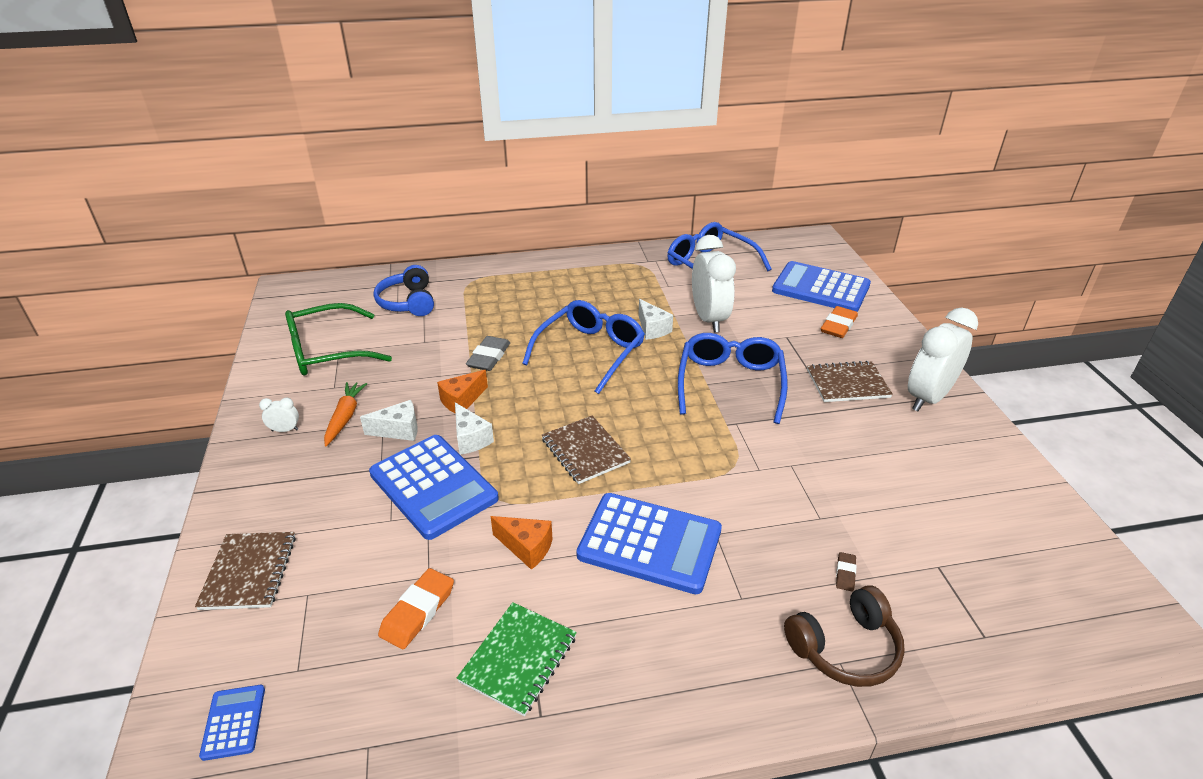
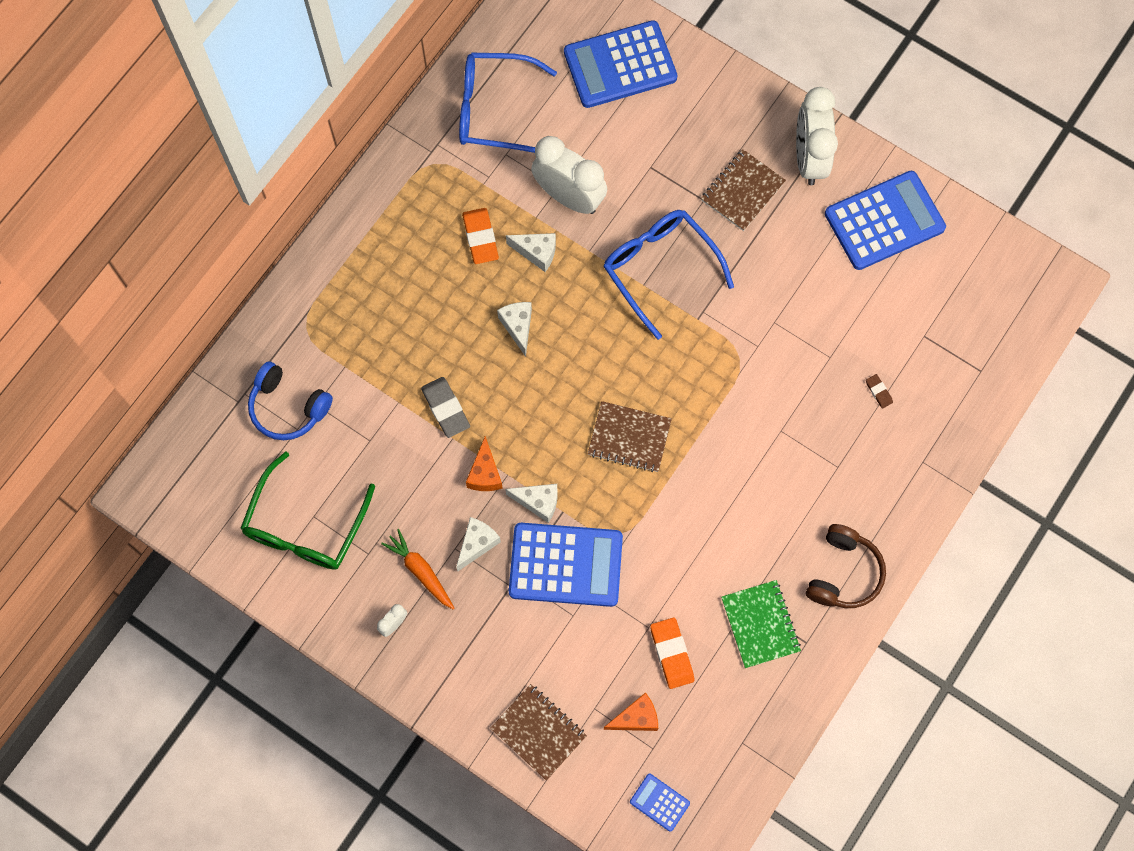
camera: 45 degrees left, 35 degrees up
orange cheese [491,516,552,570] -> orange cheese moved to [604,692,658,731]
blue glasses [522,300,645,394] -> white cheese [497,302,532,357]
blue calculator [577,493,722,594] -> blue calculator moved to [825,171,946,270]
brown headphones [784,585,905,687] -> brown headphones moved to [806,524,886,608]
orange eraser [821,306,858,338] -> orange eraser moved to [462,208,499,264]

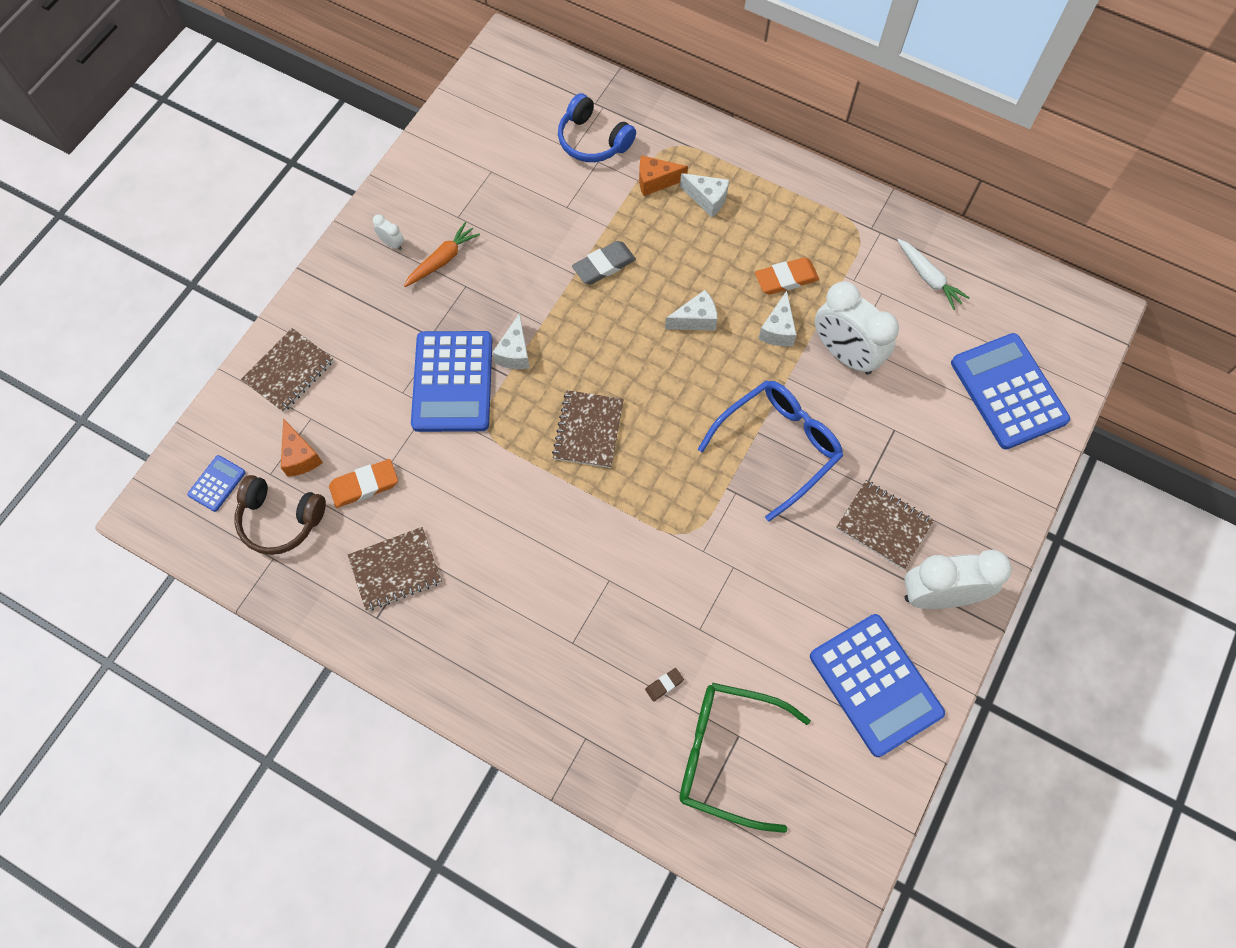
camera: 85 degrees right, 5 degrees down
green glasses [240,451,375,570] -> green glasses moved to [679,683,811,833]
blue headphones [248,361,333,440] -> blue headphones turned 75 degrees counterclockwise [558,93,636,162]
white cheese [456,517,501,571] -> white cheese moved to [680,173,729,217]
blue glasses [459,52,557,153] -> white carrot [897,239,970,310]
orange cheese [466,436,503,491] -> orange cheese moved to [639,155,688,196]
white clock [531,136,607,214] -> white clock turned 105 degrees clockwise [815,281,899,375]
green notebook [721,580,801,668] -> brown notebook [348,527,442,611]
brown headphones [806,524,886,608] -> brown headphones moved to [234,475,326,555]

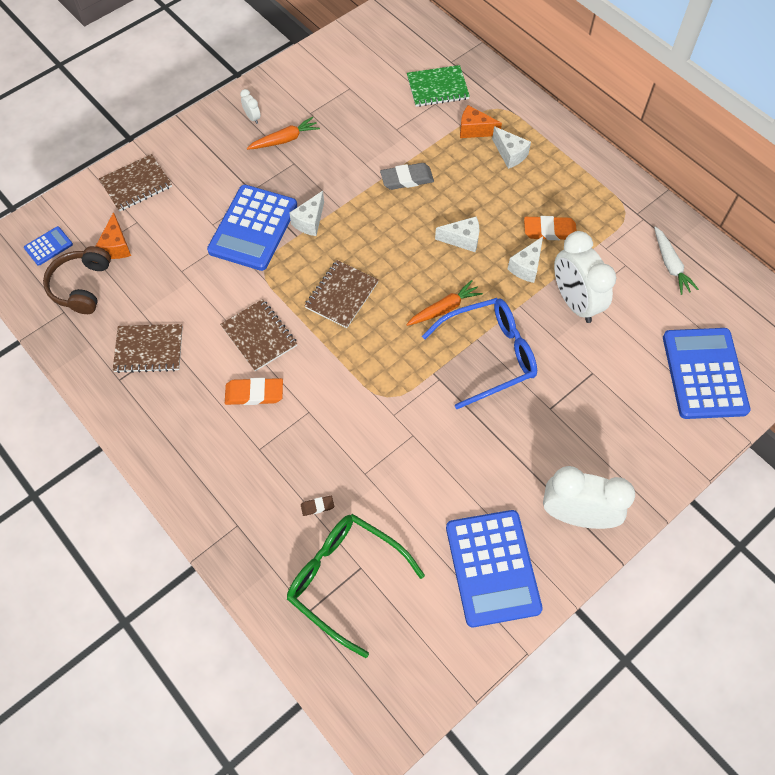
camera: 20 degrees right, 5 degrees down
brown headphones [234,475,326,555] -> brown headphones turned 60 degrees clockwise [43,246,111,314]
orange eraser [329,459,398,508] -> orange eraser moved to [225,378,283,405]
blue headphones [558,93,636,162] -> green notebook [407,65,470,107]
brown notebook [836,480,934,569] -> brown notebook moved to [220,299,297,371]
none -> orange carrot [406,280,483,326]

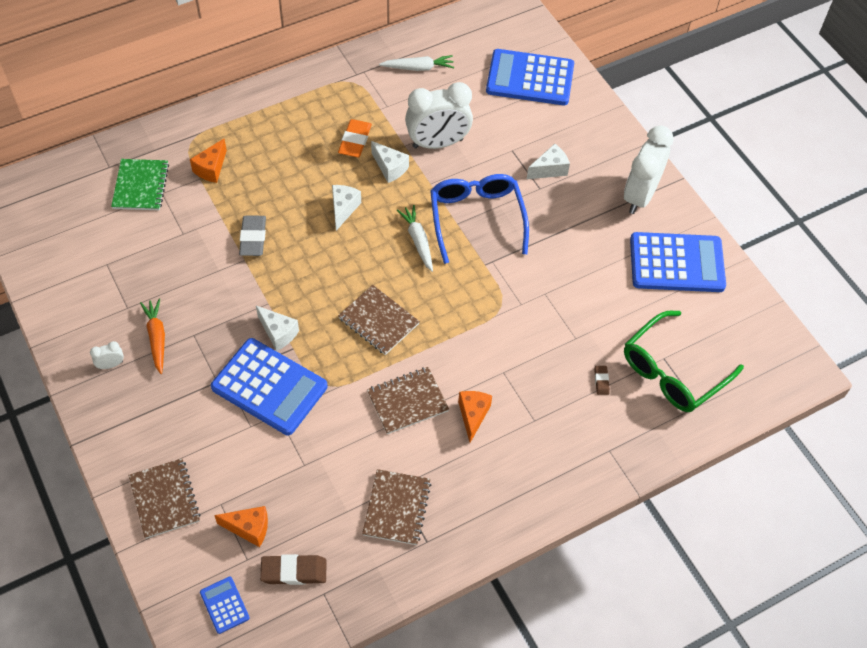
camera: 80 degrees left, 5 degrees down
brown headphones [43,246,111,314] -> brown eraser [260,554,327,585]
orange eraser [225,378,283,405] -> orange cheese [458,391,492,443]
orange carrot [406,280,483,326] -> white carrot [397,205,433,272]
white cheese [492,126,531,169] -> white cheese moved to [527,144,570,179]

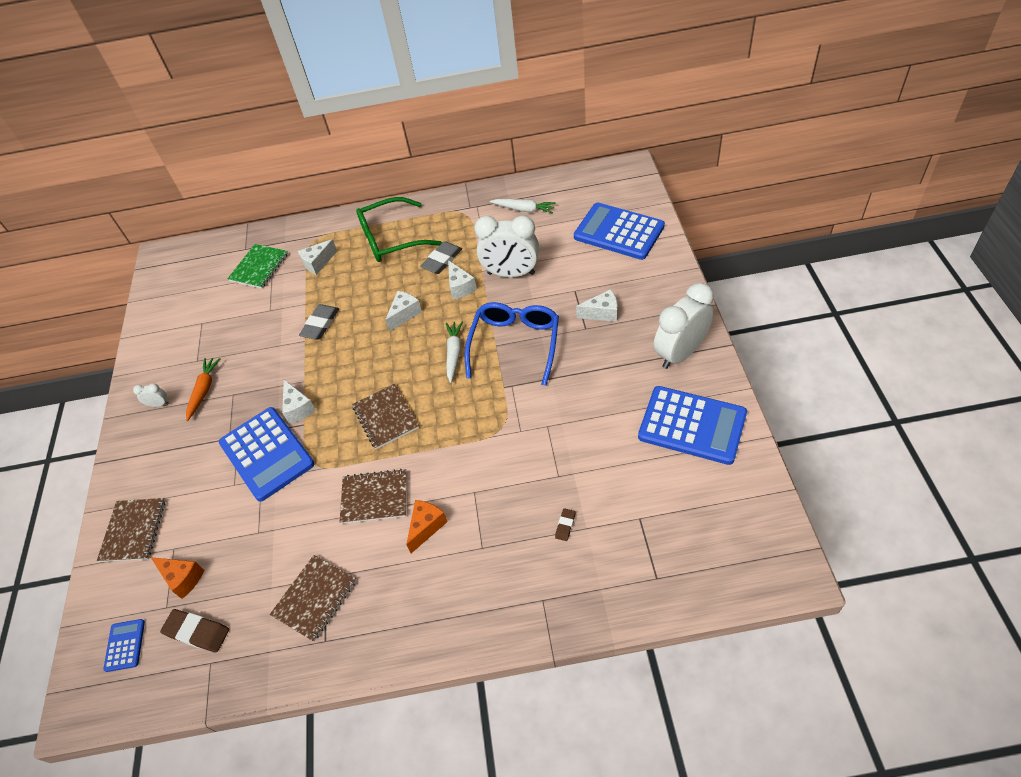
camera: 30 degrees right, 5 degrees down
orange cheese [190,139,227,183] -> white cheese [298,239,337,275]
orange eraser [338,119,372,157] -> grey eraser [420,241,462,274]
green glasses [624,311,744,412] -> green glasses moved to [356,197,442,262]

